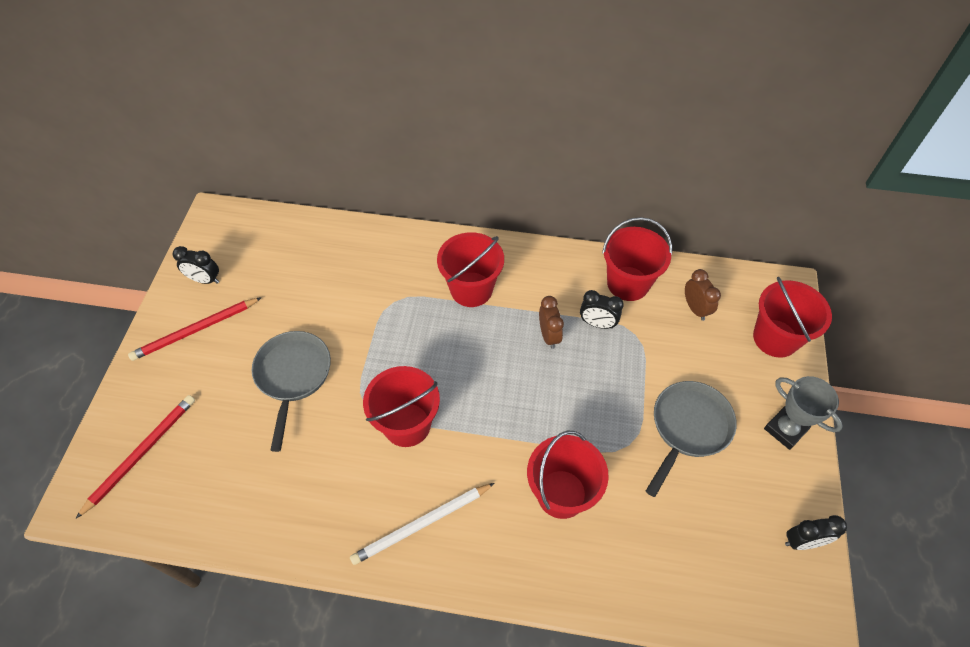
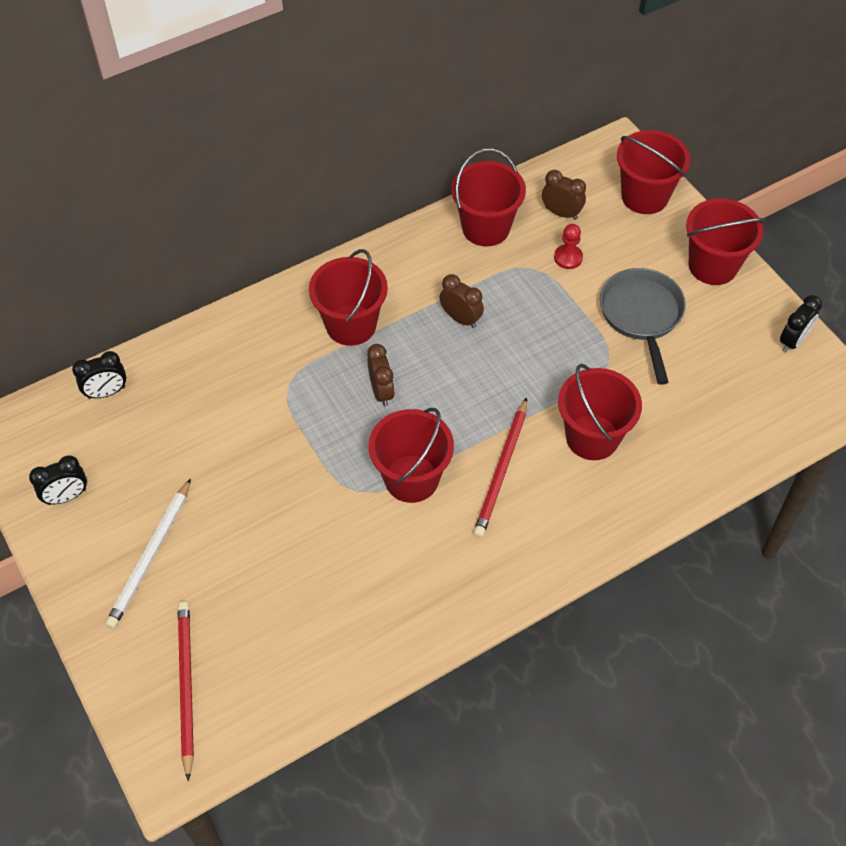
camera: 40 degrees left, 0 degrees up
red pencil [128,297,262,361] -> red pencil moved to [474,398,527,538]
grey pan [252,331,331,452] -> none
white pencil [350,483,494,565] -> white pencil moved to [105,478,191,628]
black clock [580,290,624,329] -> black clock moved to [72,351,126,399]
grey trophy [764,376,843,450] -> red bucket [686,198,765,285]
none -> brown clock [367,344,395,407]
none -> red pawn [554,224,583,269]

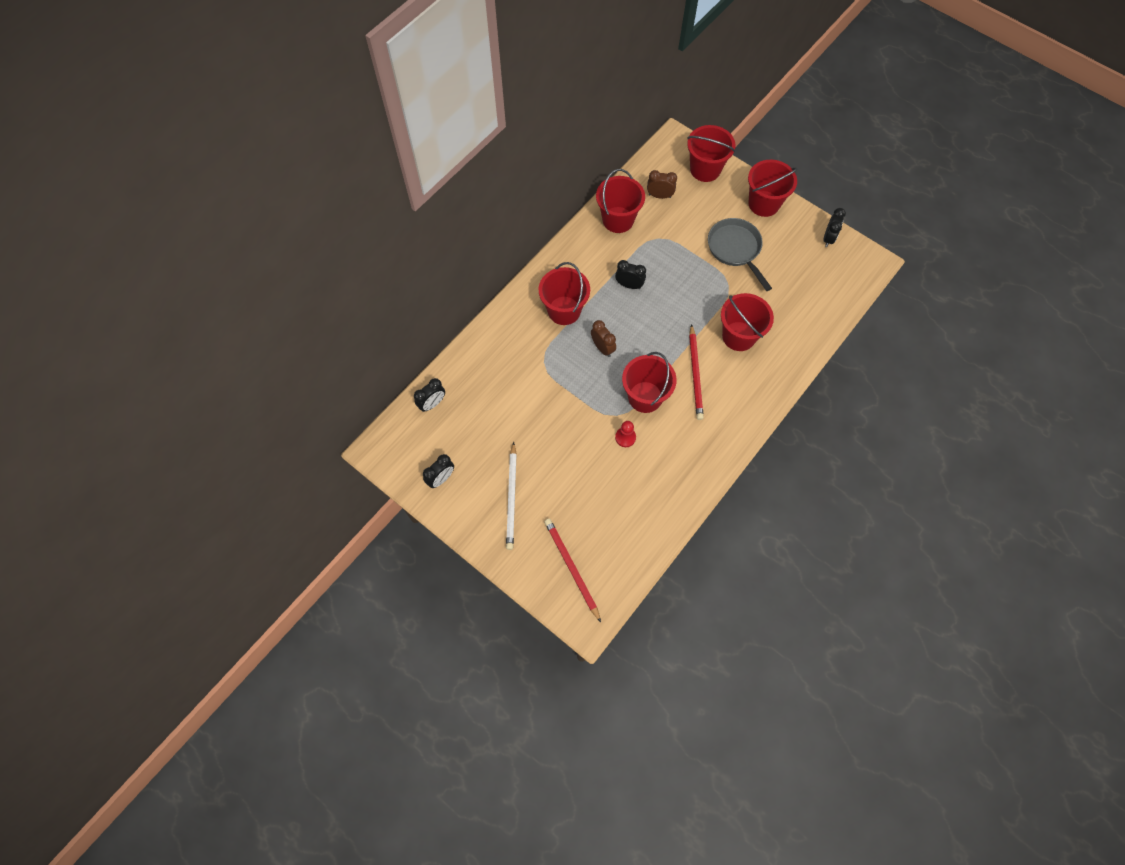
camera: 20 degrees left, 10 degrees up
brown clock [440,274,484,328] -> black clock [615,260,646,289]
red pawn [554,224,583,269] -> red pawn moved to [615,421,636,447]

